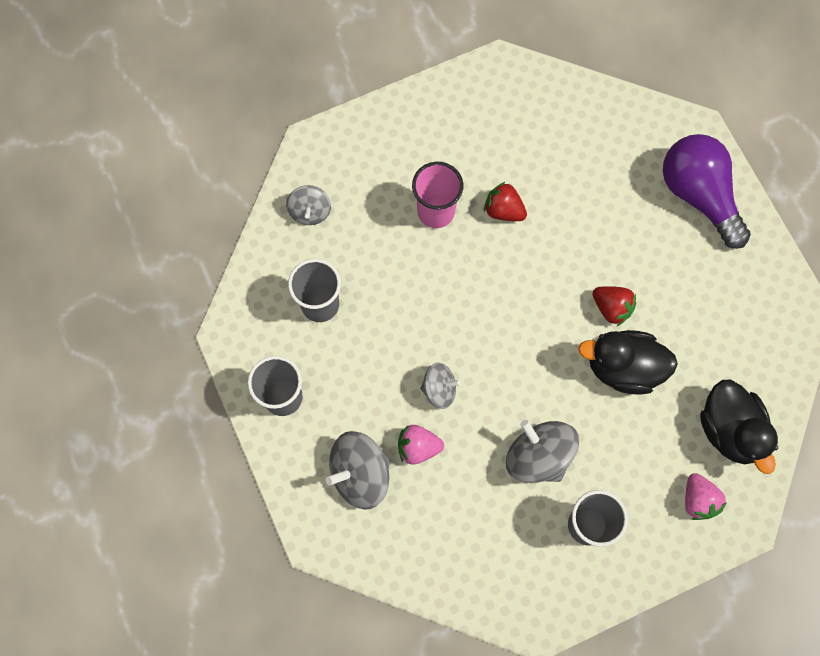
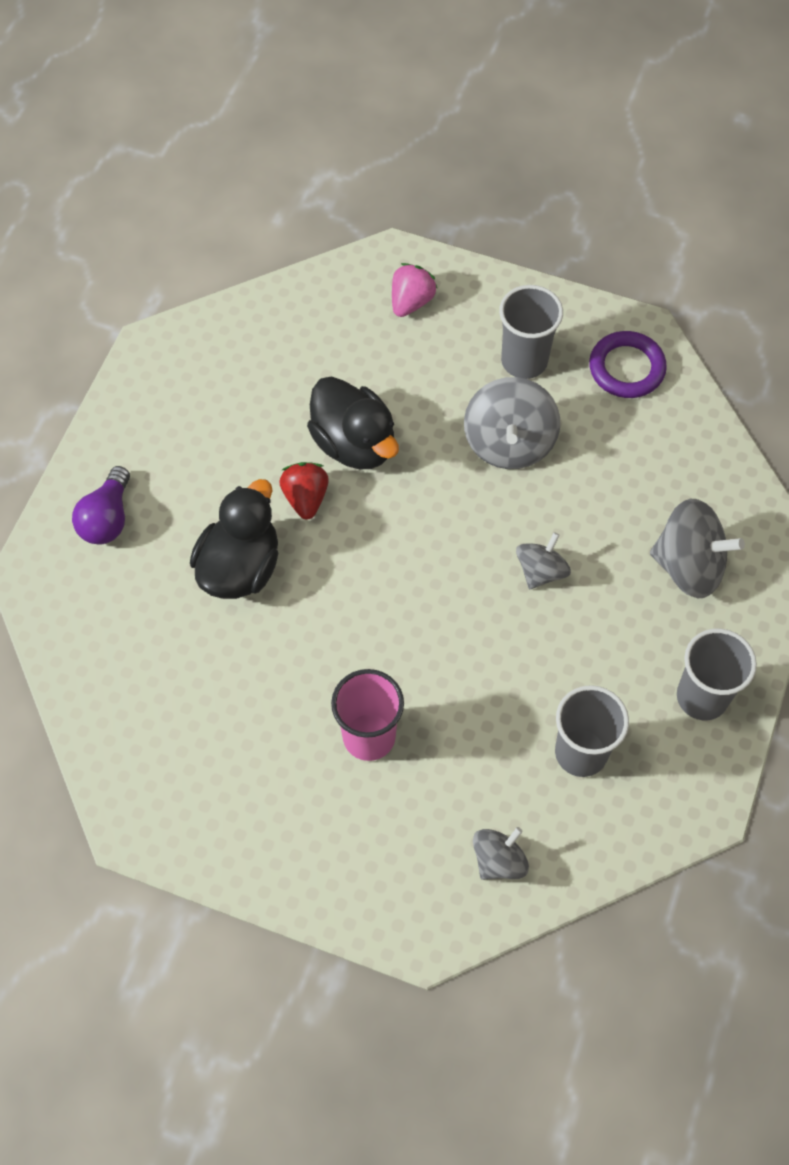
camera: 135 degrees left, 10 degrees down
pink strawberry [398,425,444,464] -> none
grey spinning top [420,362,461,409] -> grey spinning top turned 75 degrees clockwise [516,532,571,589]
red strawberry [484,182,527,221] -> none
purple light bulb [663,134,751,249] -> purple light bulb [72,466,130,544], size x0.59
black duck [700,380,778,474] -> black duck moved to [190,479,278,599]
none -> purple ring [589,331,667,398]

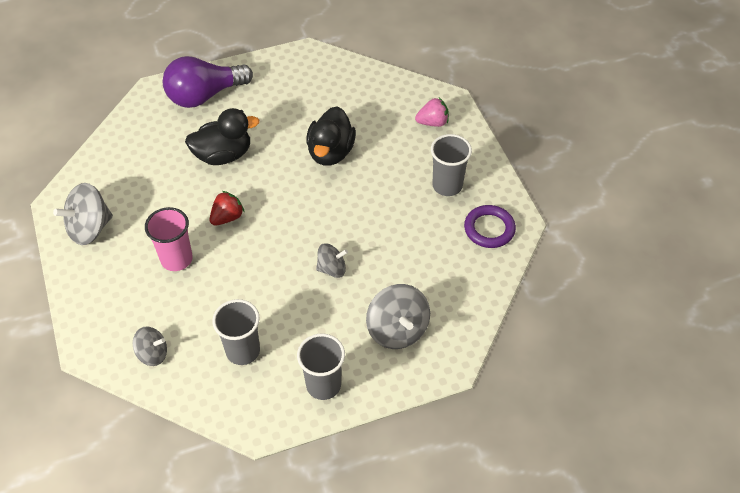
camera: 50 degrees right, 10 degrees down
purple light bulb [72,466,130,544] -> purple light bulb [163,56,253,108], size x1.70
red strawberry [279,462,329,520] -> red strawberry moved to [210,191,244,226]
grey spinning top [464,377,560,469] -> grey spinning top moved to [53,183,113,245]

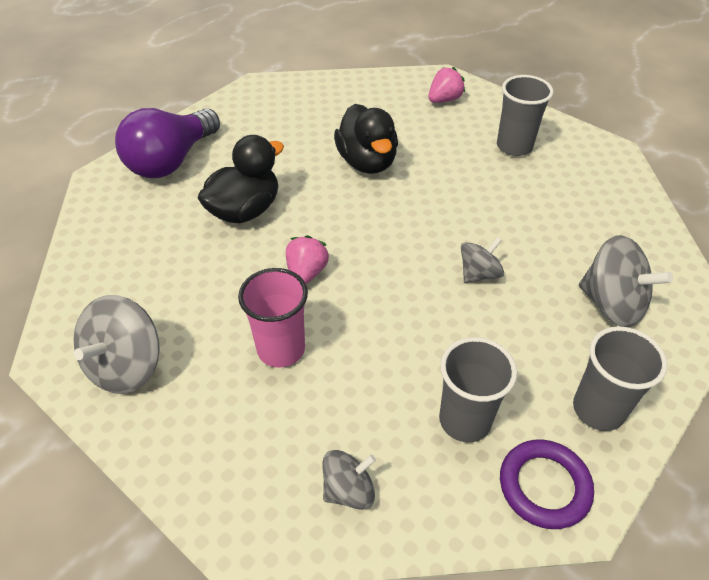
camera: 30 degrees left, 5 degrees down
red strawberry [210,191,244,226] -> pink strawberry [286,235,329,284]
purple ring [464,205,516,248] -> purple ring moved to [500,439,594,529]

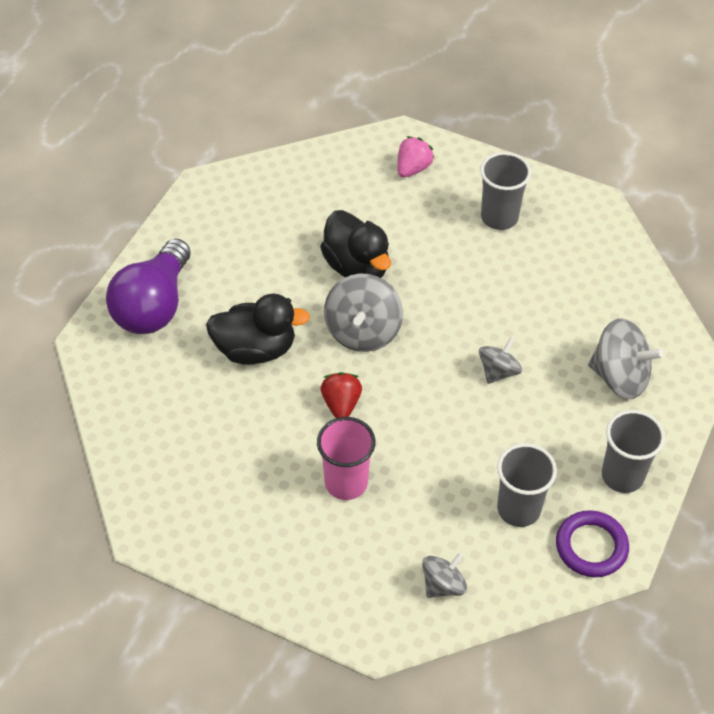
camera: 15 degrees left, 5 degrees up
grey spinning top [73,295,160,394] -> grey spinning top moved to [324,274,403,352]
black duck [198,135,284,223] -> black duck turned 60 degrees clockwise [206,294,310,365]
pink strawberry [286,235,329,284] -> red strawberry [321,372,362,418]

